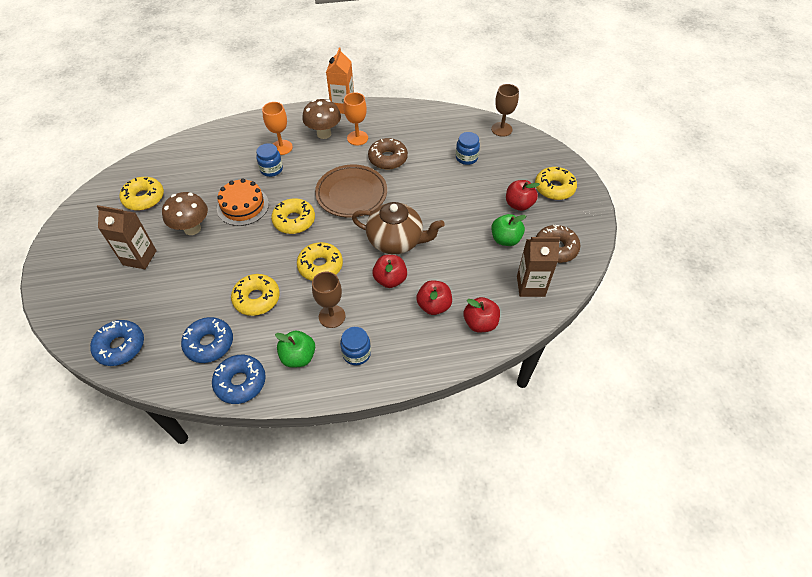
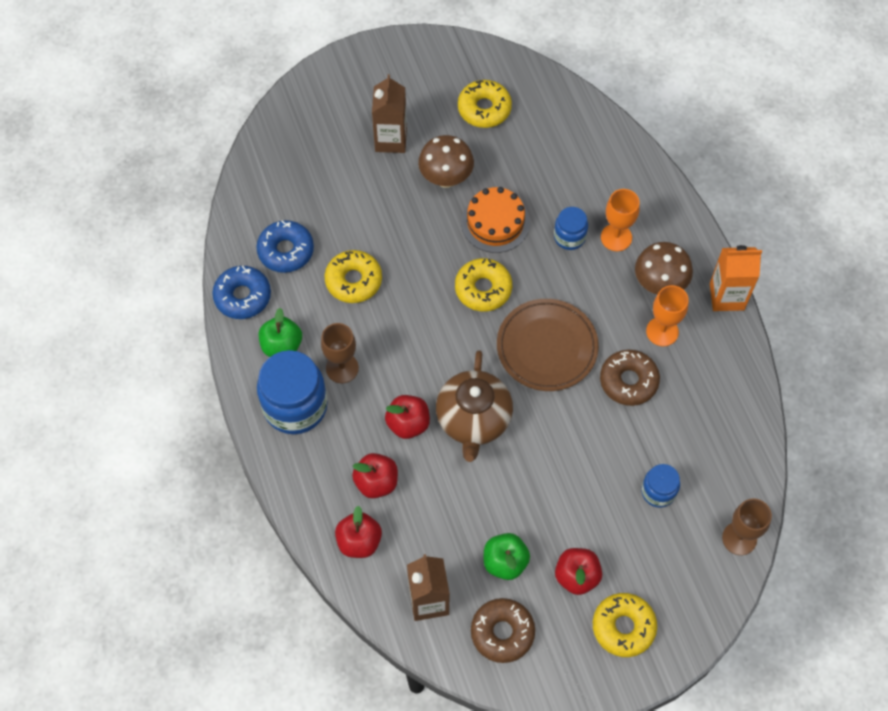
camera: 80 degrees right, 10 degrees up
blue donut [90,320,144,366] -> none
yellow donut [297,242,343,281] -> none
blue jar [340,327,371,365] -> blue jar [257,350,328,434], size x1.90

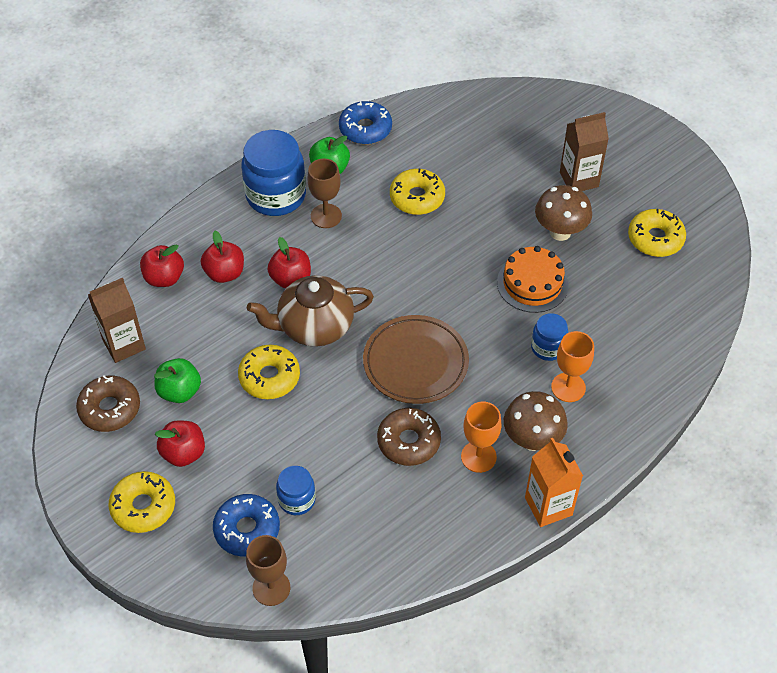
camera: 70 degrees right, 10 degrees down
blue donut [256,220,314,273] -> blue donut moved to [213,494,280,557]
yellow donut [455,258,512,311] -> yellow donut moved to [238,345,300,399]

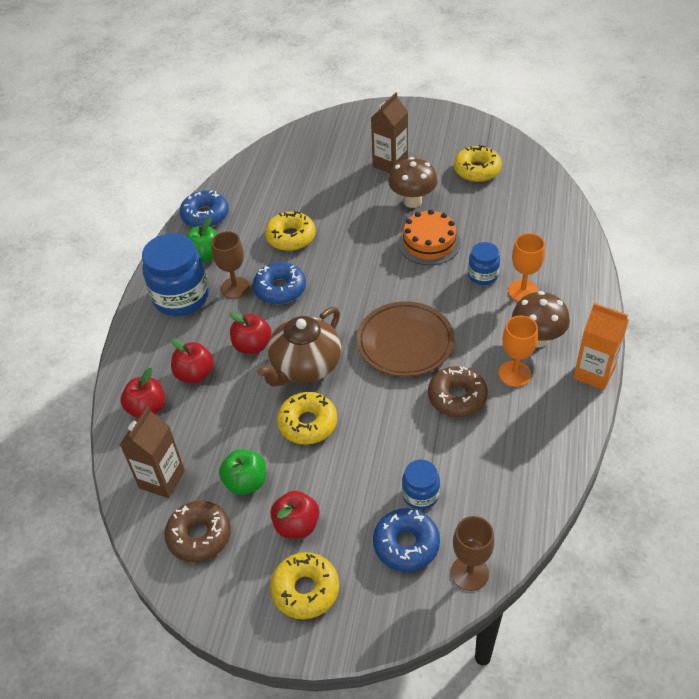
camera: 35 degrees left, 5 degrees down
none -> blue donut [253,262,306,305]

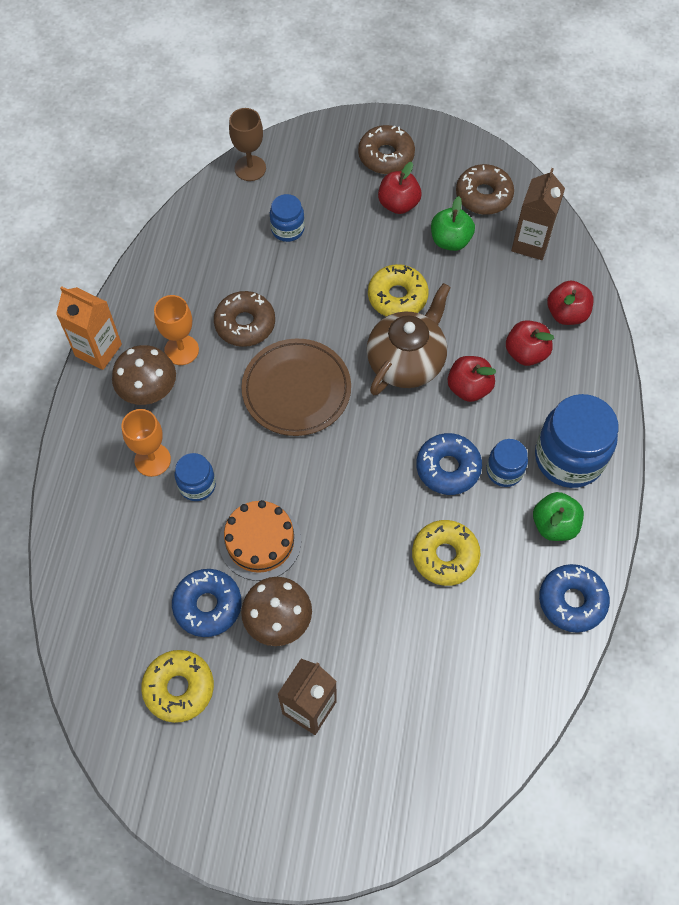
camera: 175 degrees right, 15 degrees up
brown goblet [211,231,250,299] -> blue jar [486,439,528,487]
yellow donut [270,552,339,619] -> brown donut [358,125,415,174]
blue donut [373,508,440,572] -> blue donut moved to [172,569,242,637]

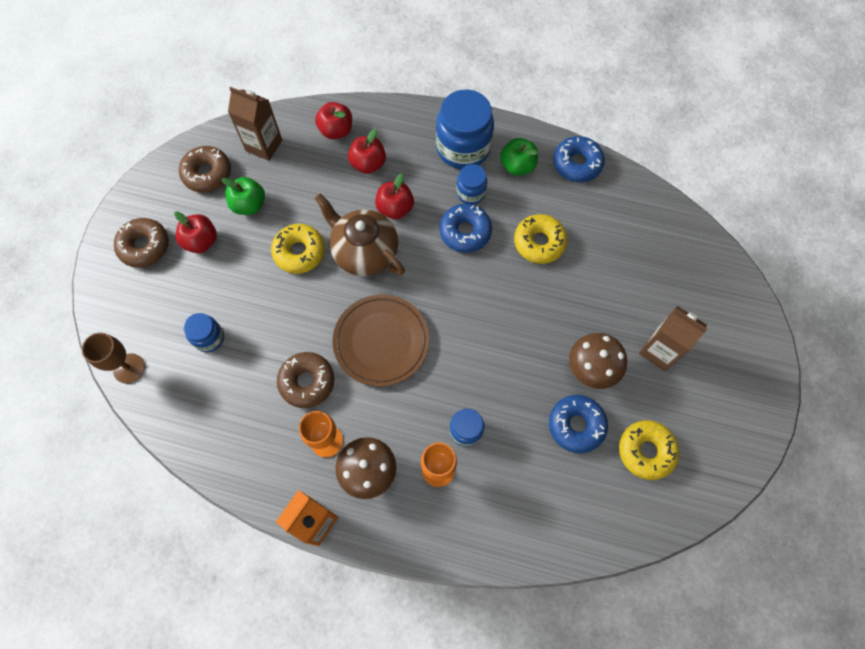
camera: 85 degrees left, 5 degrees up
orange cake [219,500,301,581] -> none

